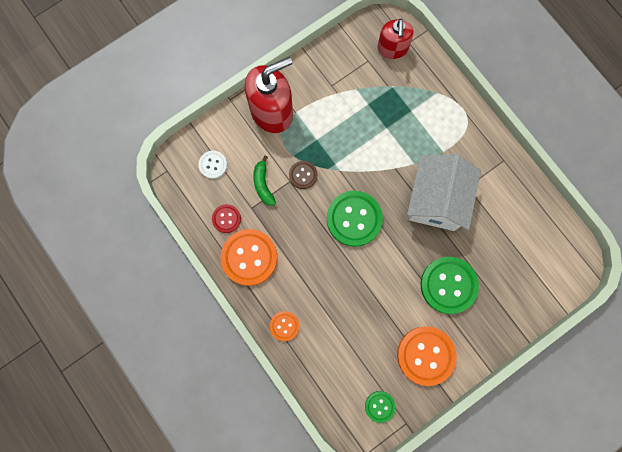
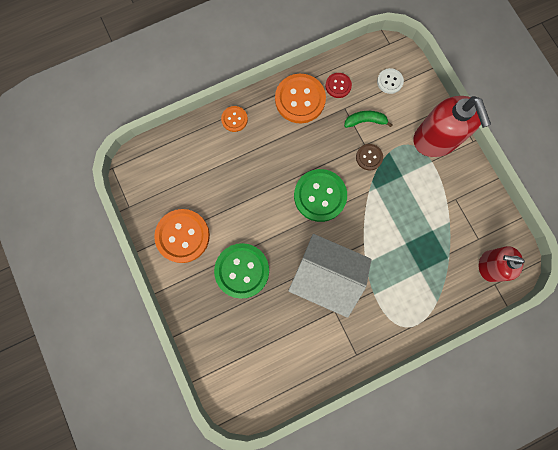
camera: 100 degrees right, 0 degrees up
green button [365,391,396,423] -> none

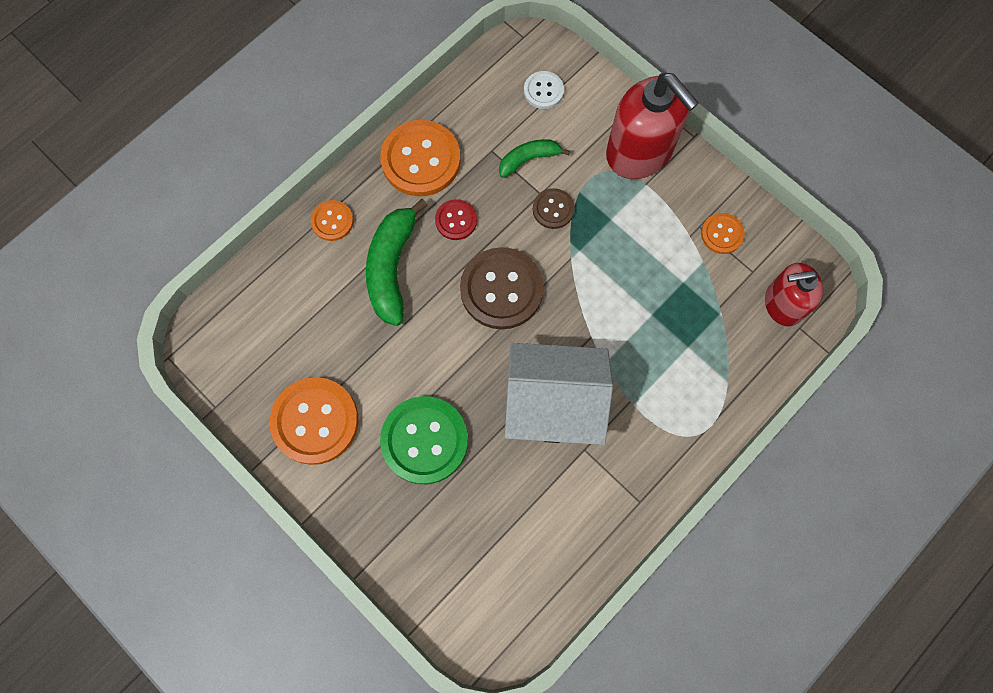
camera: 20 degrees left, 5 degrees down
green button [294,169,347,222] -> brown button [460,247,544,329]
red button [326,73,352,98] -> red button moved to [435,199,477,240]
none -> green banana [366,199,428,326]
none -> orange button [701,213,745,254]

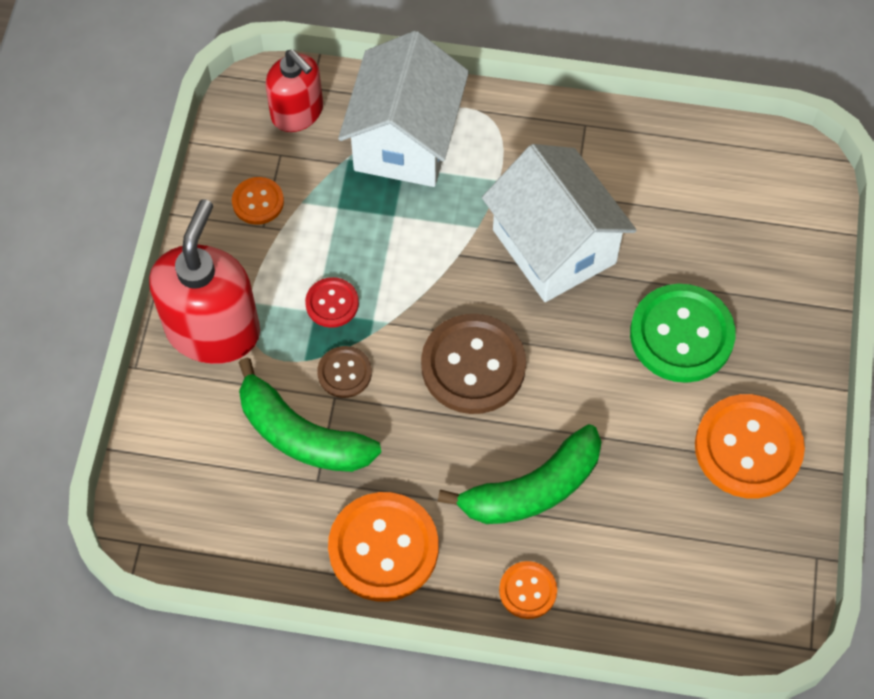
camera: 125 degrees left, 10 degrees down
red button [435,199,477,240] -> red button moved to [305,277,359,328]
green banana [499,139,570,178] -> green banana [238,358,381,472], size x1.73
white button [524,71,564,109] -> none
none -> white house [338,31,469,187]

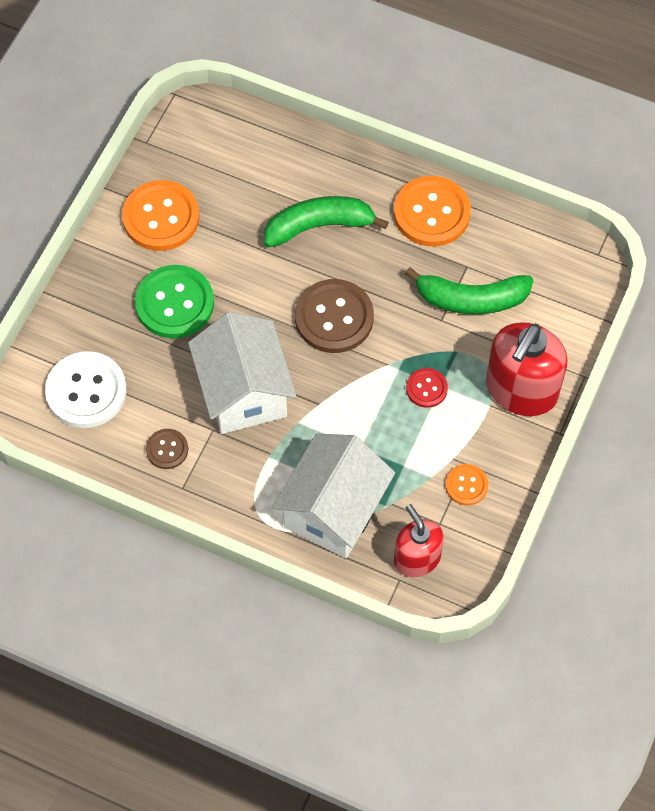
camera: 165 degrees left, 0 degrees up
green banana [238,358,381,472] -> green banana turned 135 degrees clockwise [405,267,533,315]
brown button [317,346,372,398] -> brown button moved to [146,429,188,469]
orange button [499,561,557,619] -> none
none -> white button [45,351,127,428]

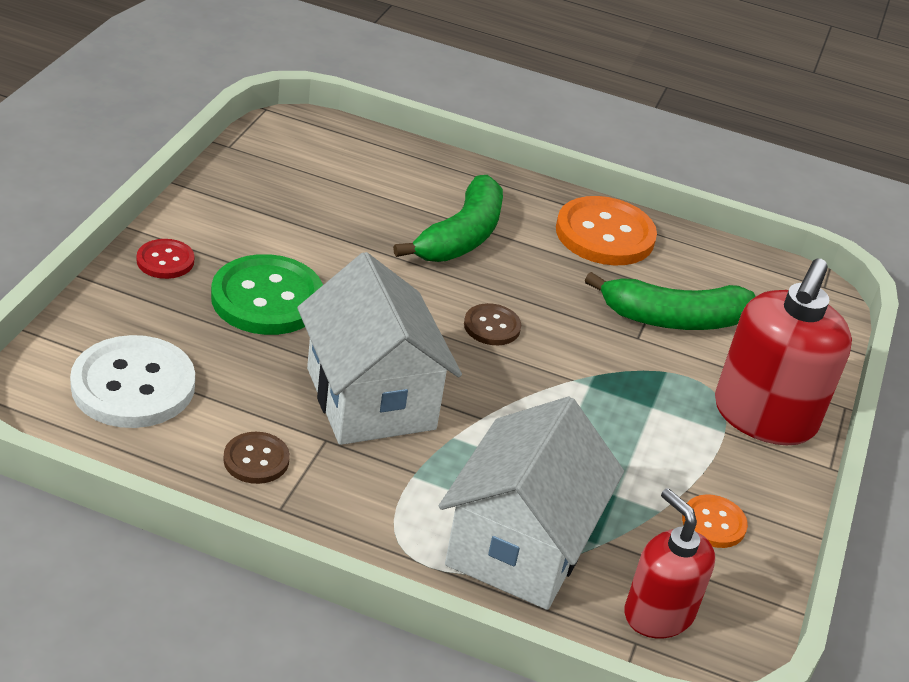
camera: 10 degrees left, 25 degrees down
orange button [122,180,200,251] -> none
green banana [264,196,389,247] -> green banana turned 135 degrees clockwise [393,175,503,262]
brown button [295,279,374,353] -> brown button [464,303,521,345], size x0.52
red button [406,368,448,408] -> red button moved to [137,239,194,279]

